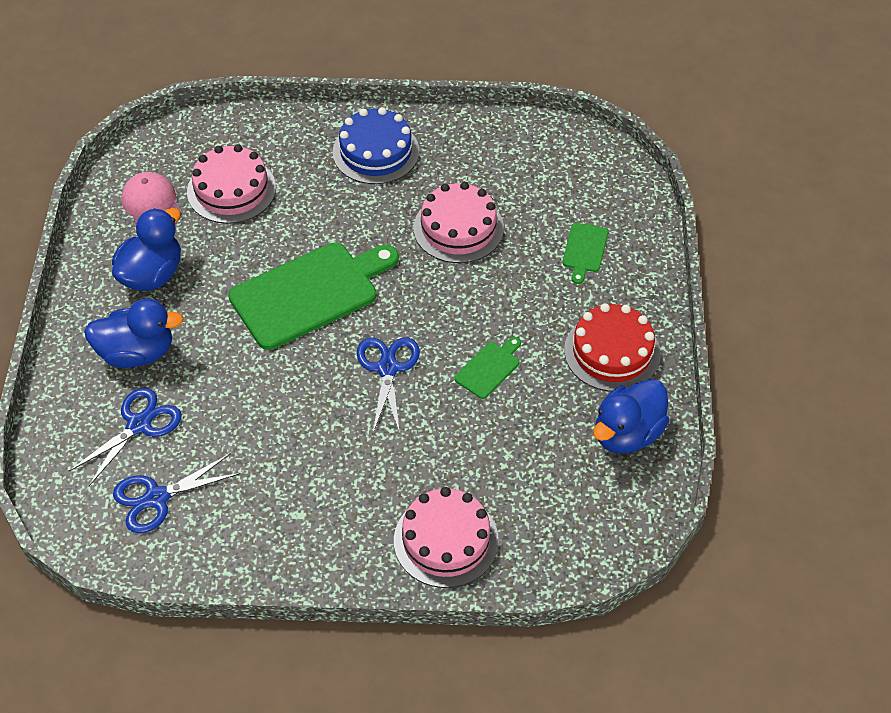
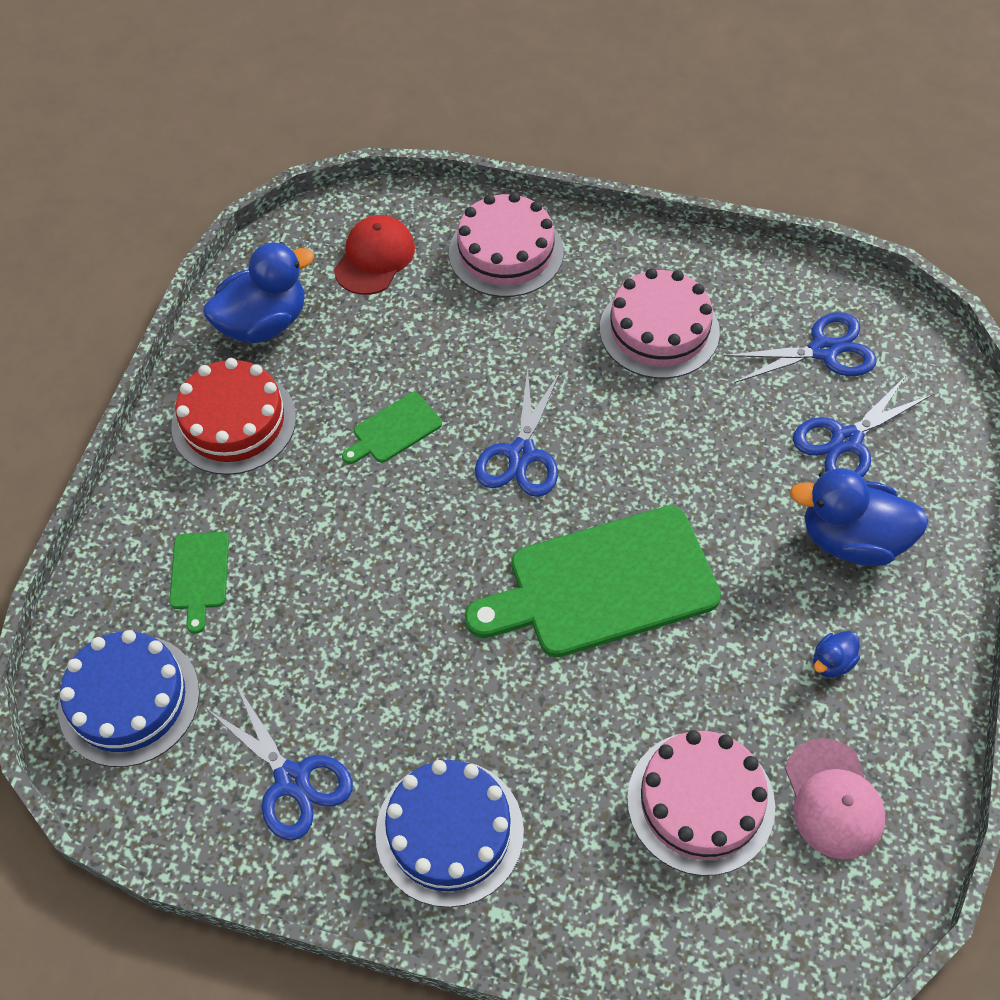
camera: 165 degrees left, 5 degrees up
blue duck [112,208,181,291] -> blue duck [813,631,860,678], size x0.45
pink cake [414,182,504,263] -> pink cake moved to [600,268,720,379]
green cutting board [563,223,608,284] -> green cutting board turned 150 degrees clockwise [169,532,229,634]
none -> blue cake [58,630,200,767]
none -> blue scissors [206,685,353,841]
none -> red cap [334,215,415,295]

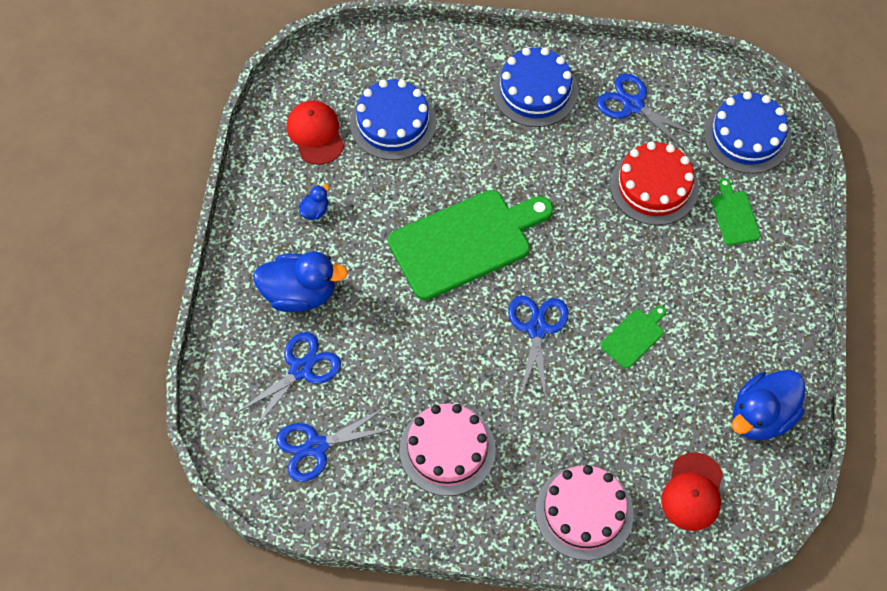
camera: 170 degrees right, 5 degrees up
red cake [171,358,296,475] -> red cake moved to [610,142,699,225]
pink cake [627,730,775,876] -> blue cake [350,79,436,160]
pink cap [785,738,885,859] -> red cap [286,100,344,165]

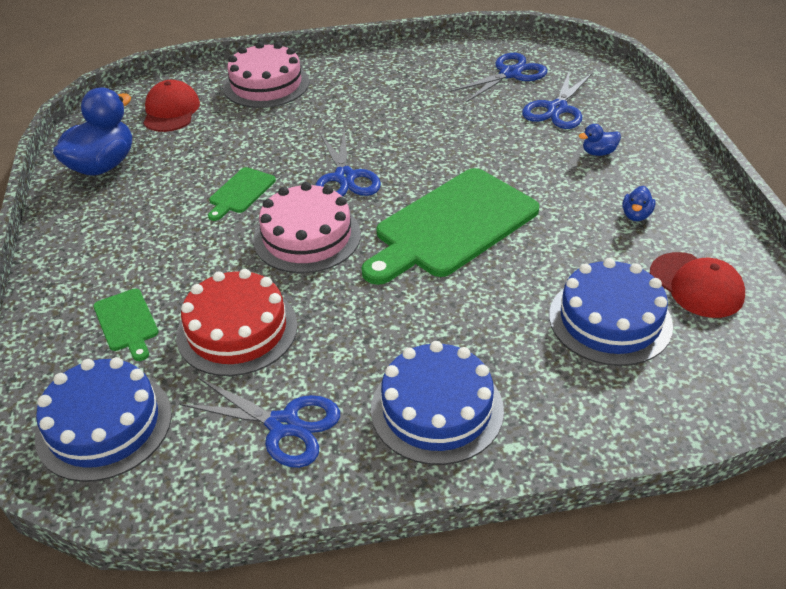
camera: 165 degrees right, 20 degrees down
blue duck [253,251,348,312] -> blue duck [579,124,621,156], size x0.45
pink cake [399,403,496,496] -> pink cake moved to [253,182,361,273]

